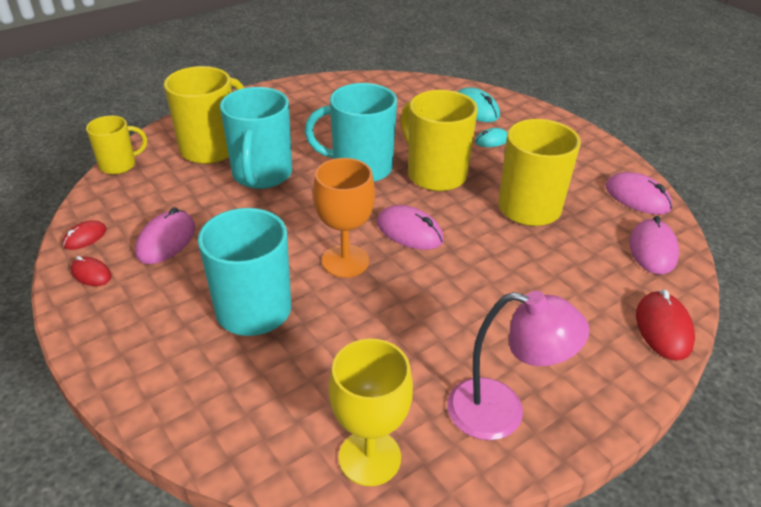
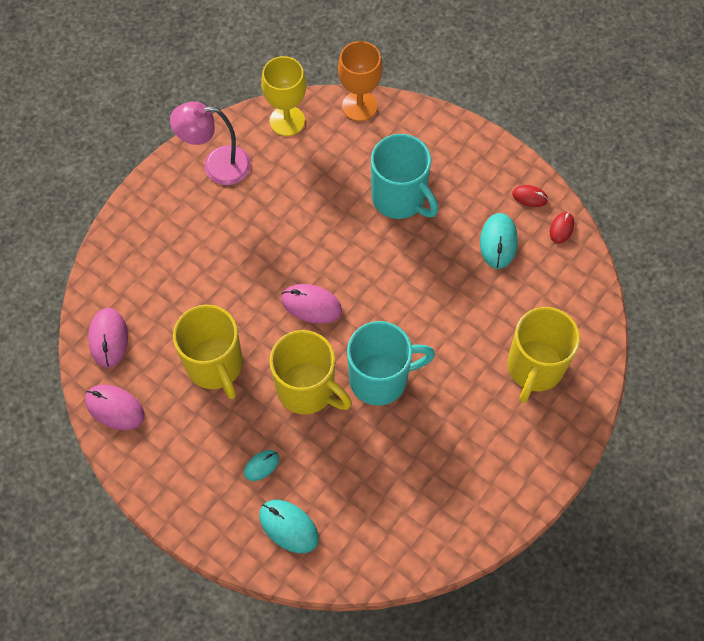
camera: 165 degrees right, 25 degrees up
yellow mug [86,116,147,175] -> none
pink mouse [135,207,195,264] -> turquoise mouse [480,213,518,269]
turquoise mug [220,87,292,189] -> none
orange goblet [313,158,375,278] -> orange goblet moved to [338,41,383,121]
red mouse [636,290,695,360] -> none

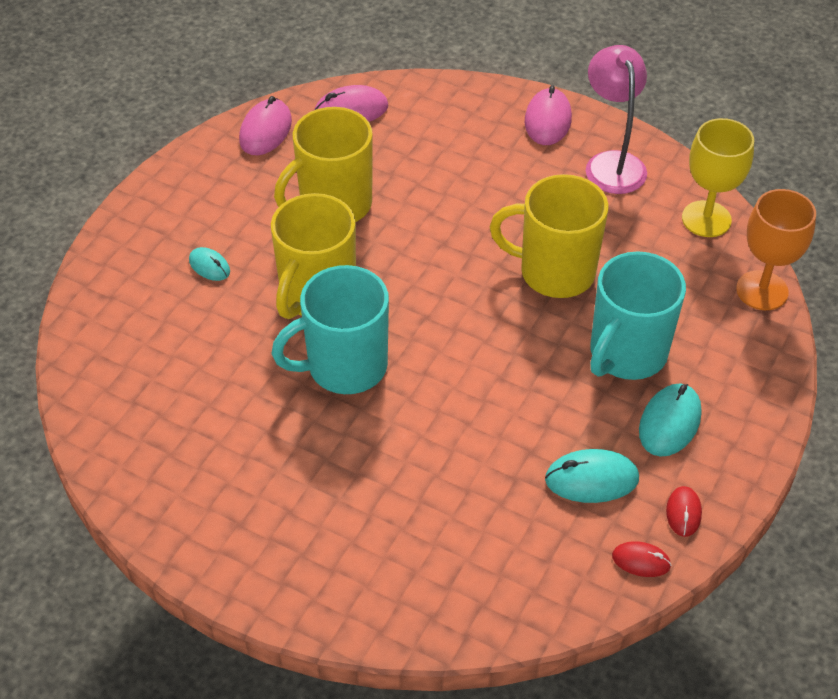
camera: 80 degrees right, 15 degrees down
turquoise mouse [259,500,319,553] -> turquoise mouse moved to [639,383,702,457]
pink mouse [281,284,342,324] -> pink mouse moved to [525,85,572,145]
turquoise mug [347,321,435,406] -> turquoise mug turned 90 degrees clockwise [271,265,389,394]
yellow mug [507,307,580,403] -> yellow mug moved to [490,174,609,298]

